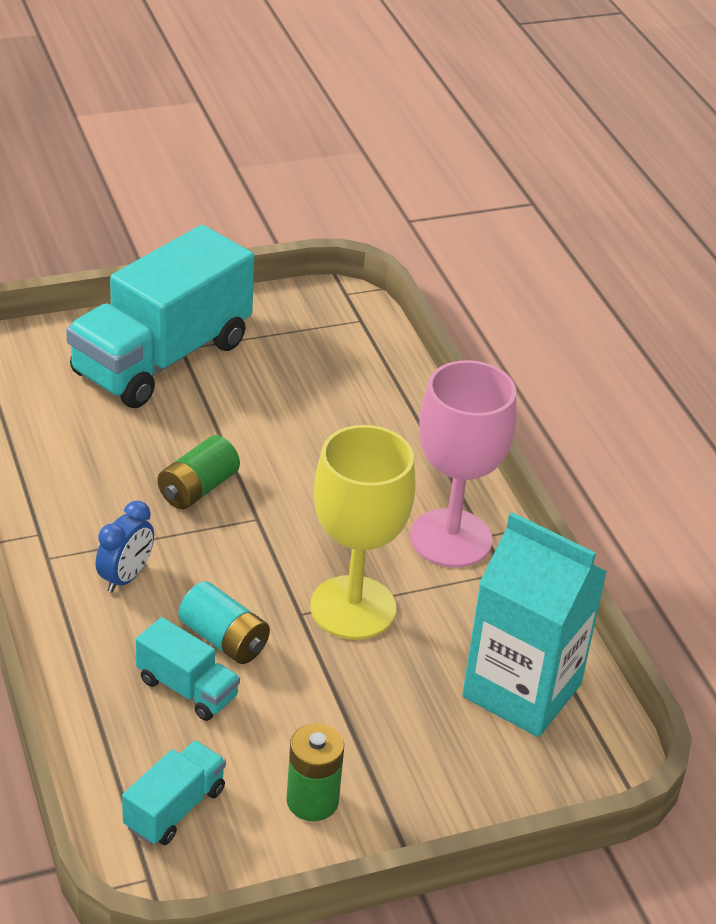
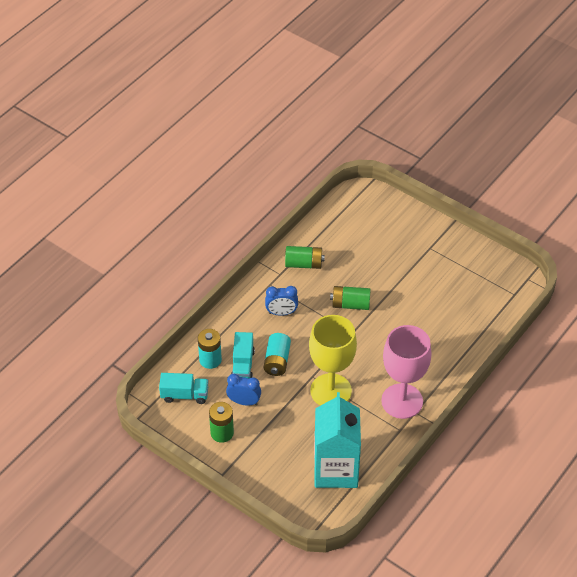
camera: 60 degrees right, 10 degrees up
turquoise truck [66,225,254,408] -> none
none -> turquoise battery [198,329,222,369]
none -> blue clock [226,374,261,406]
none -> green battery [285,246,325,269]

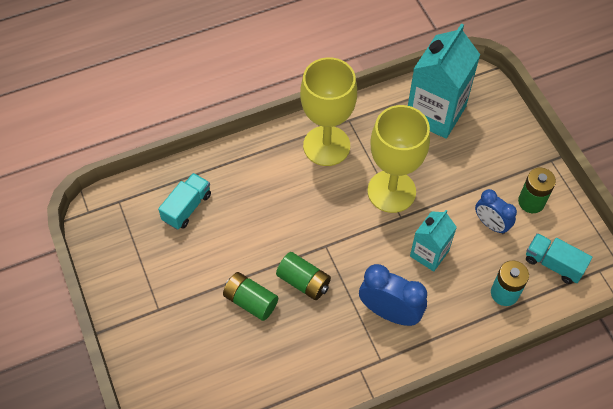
camera: 150 degrees left, 10 degrees up
turquoise truck [231,332,255,379] -> turquoise truck moved to [158,173,211,229]
turquoise battery [264,333,291,376] -> turquoise carton [410,210,457,272]
blue clock [265,286,298,316] -> blue clock [359,264,427,326], size x1.53
green battery [285,246,325,269] -> green battery moved to [223,272,278,321]
pink goblet [381,325,431,419] -> yellow goblet [300,57,357,166]

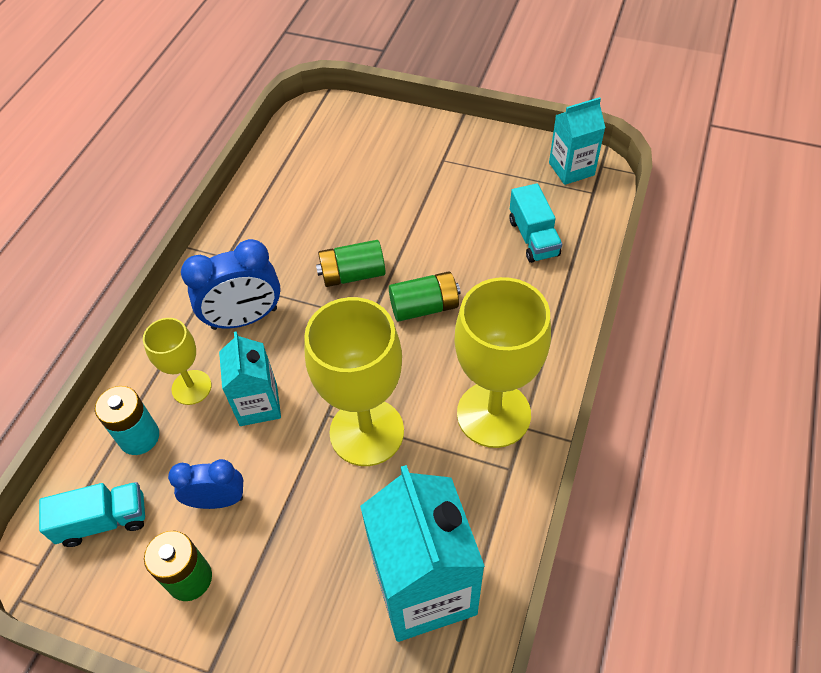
camera: 135 degrees right, 5 degrees down
green battery [223,272,278,321] -> green battery moved to [389,271,461,322]
none -> yellow goblet [143,318,212,405]
none -> turquoise carton [549,97,605,185]

